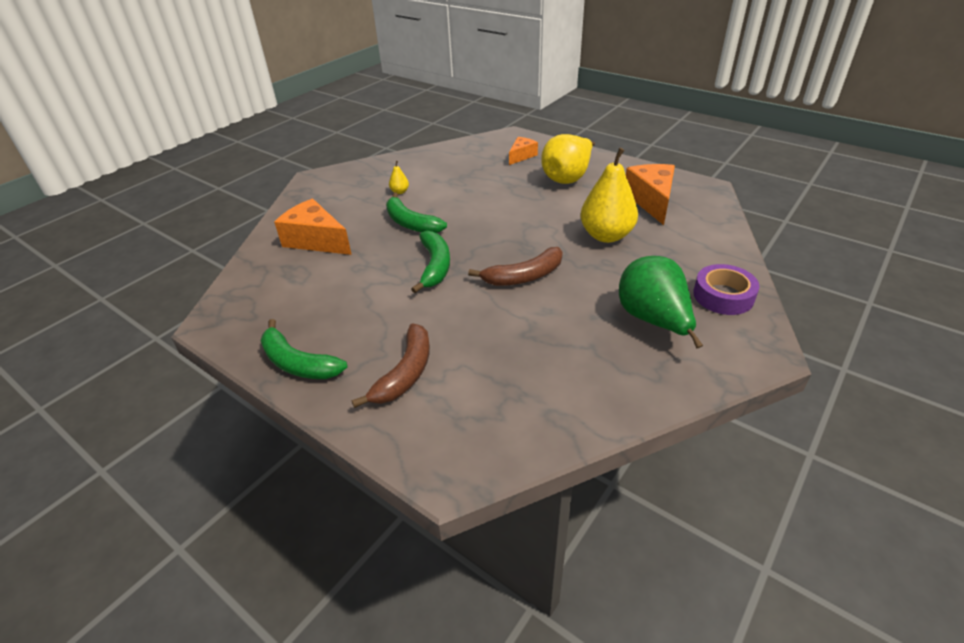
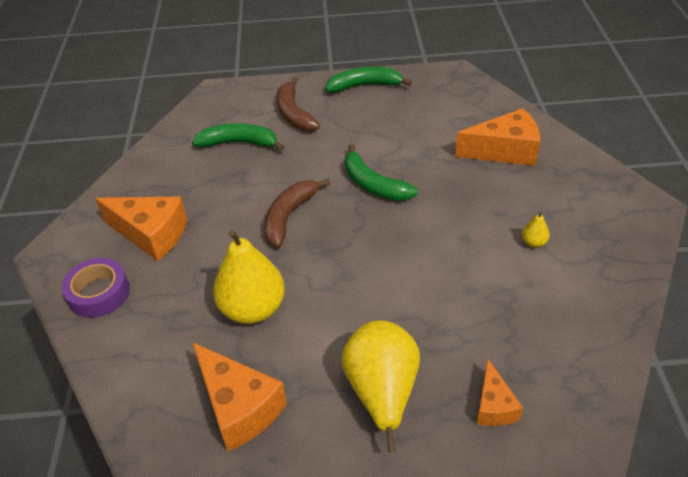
camera: 140 degrees right, 5 degrees up
green banana [386,192,447,233] -> green banana moved to [192,123,285,151]
green pear [619,256,703,349] -> orange cheese [95,197,188,261]

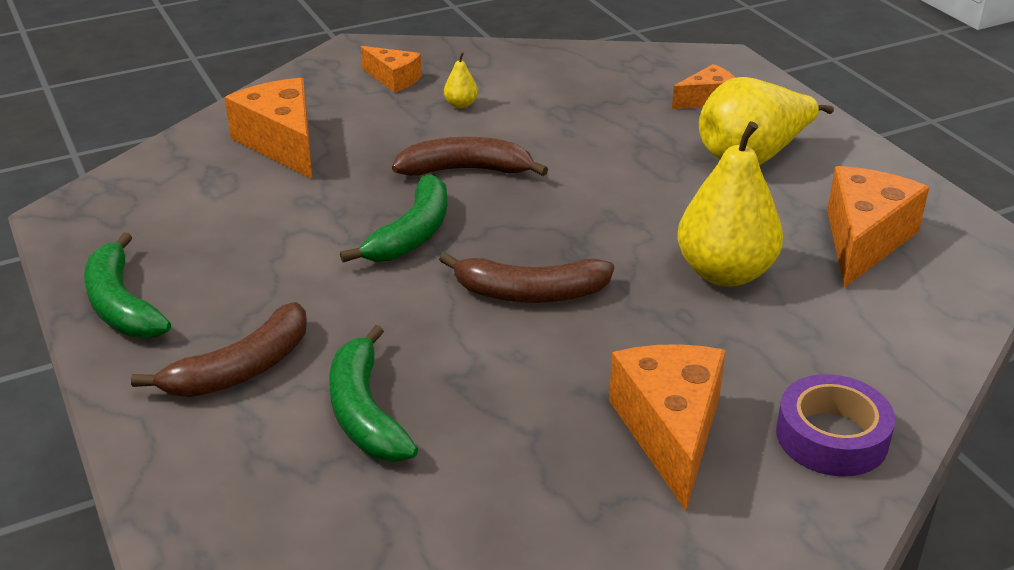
camera: 115 degrees left, 10 degrees down
none -> orange cheese [361,46,422,93]
none -> brown banana [392,137,548,176]

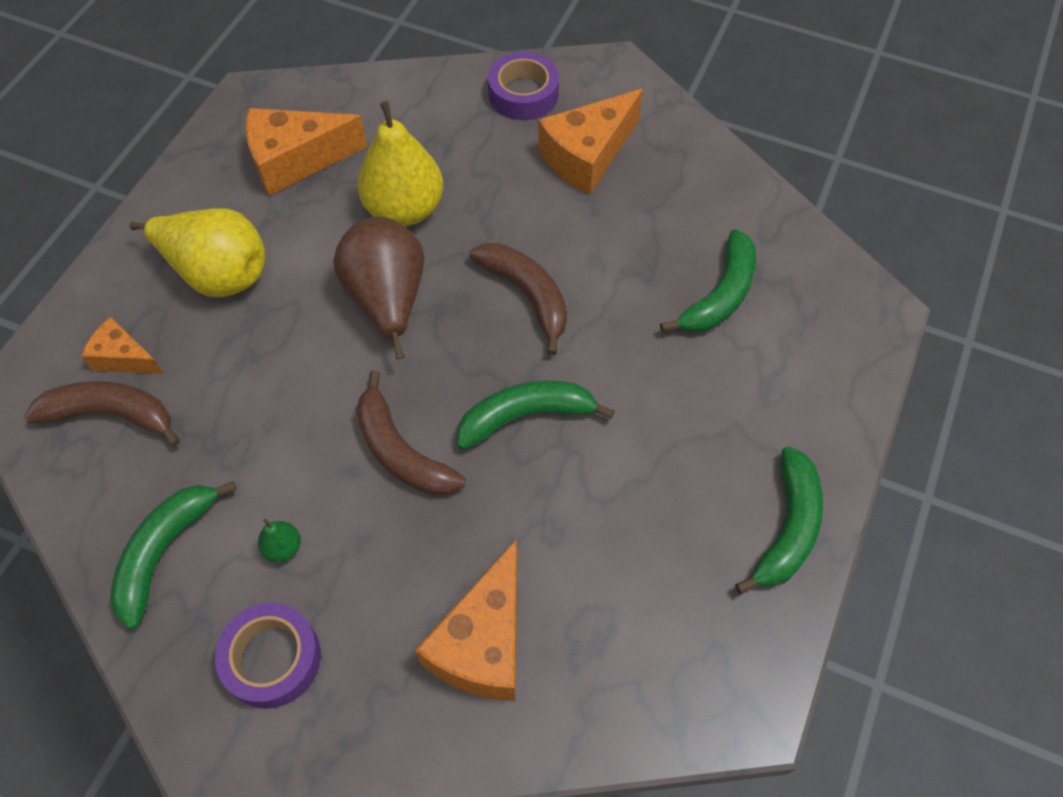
camera: 130 degrees left, 25 degrees up
brown banana [131,302,307,397] -> brown banana moved to [24,381,180,447]
orange cheese [361,46,422,93] -> purple tape [215,603,321,709]
yellow pear [444,52,478,109] -> green pear [258,519,301,563]
none -> green banana [110,481,237,630]
none -> brown pear [333,217,424,359]

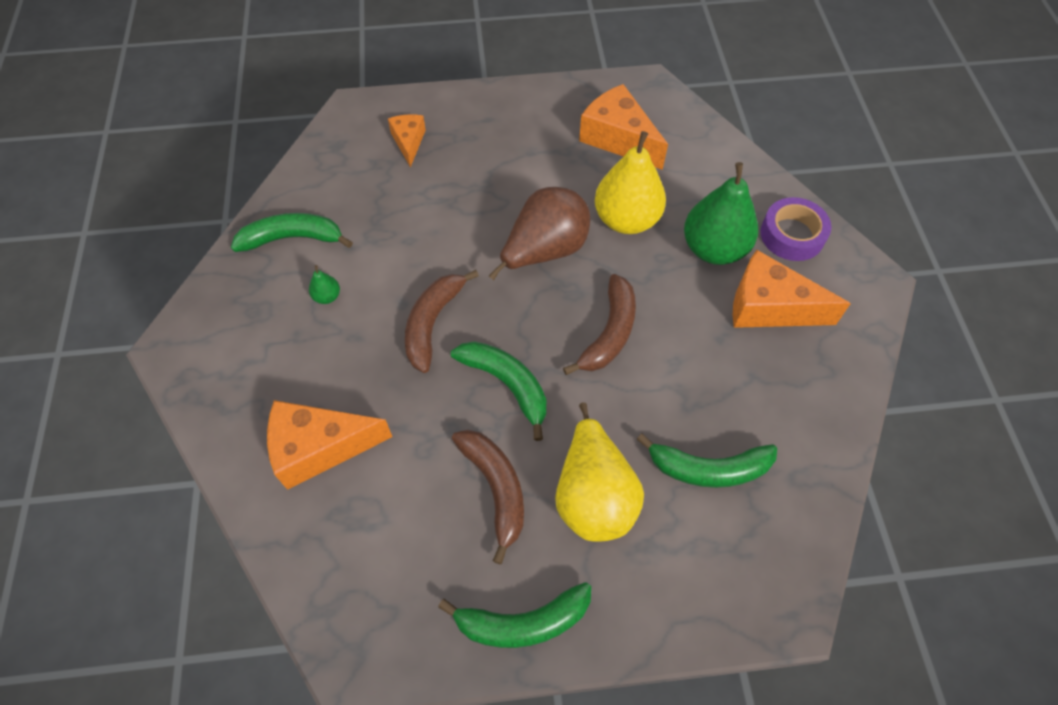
camera: 60 degrees right, 0 degrees up
brown banana [24,381,180,447] -> brown banana moved to [452,430,524,564]
yellow pear [129,208,266,297] -> yellow pear moved to [555,402,644,542]
purple tape [215,603,321,709] -> none
none -> green pear [684,162,758,265]

